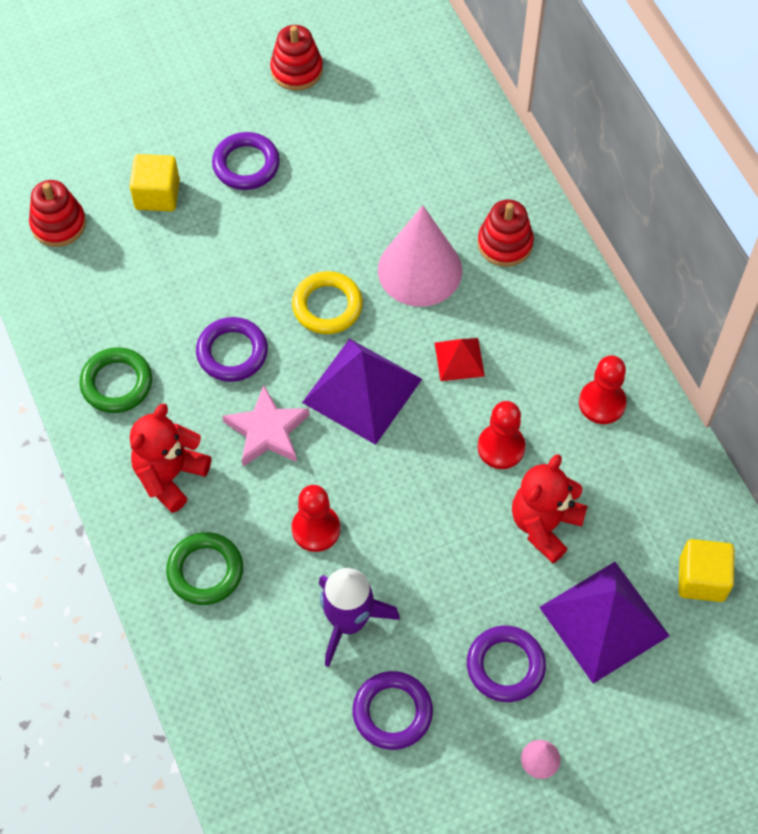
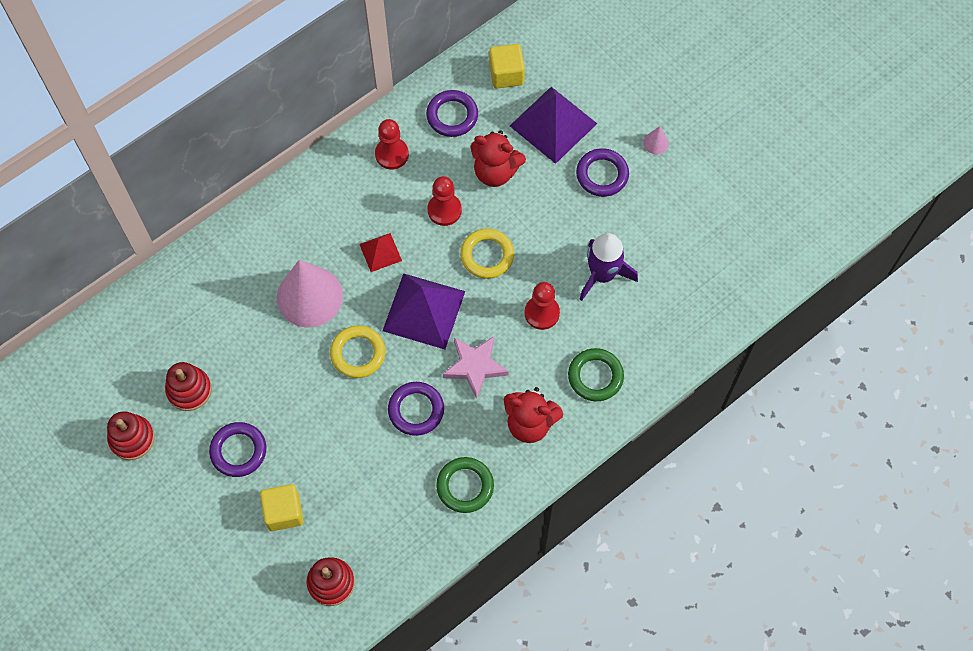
camera: 105 degrees left, 5 degrees up
purple ring [353,671,433,750] -> purple ring moved to [426,90,478,137]
red stacking toy [478,200,534,267] -> red stacking toy moved to [165,362,212,411]
none -> yellow ring [460,228,514,279]

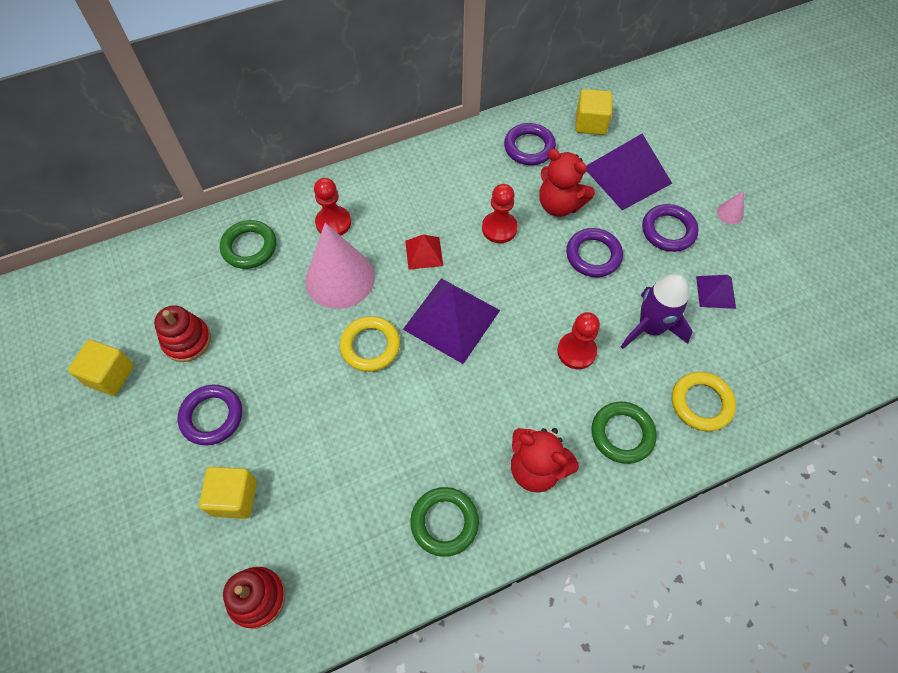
camera: 15 degrees right, 5 degrees down
red stacking toy [107,411,155,460] -> yellow cube [68,340,134,396]
red pawn [375,119,409,170] -> red pawn moved to [314,178,351,236]
purple ring [388,382,444,436] -> purple ring moved to [566,228,623,277]
pink star [443,336,509,399] -> none
yellow ring [460,228,514,279] -> yellow ring moved to [672,372,736,431]
none -> green ring [220,220,276,269]
none -> purple pyramid [696,275,736,309]

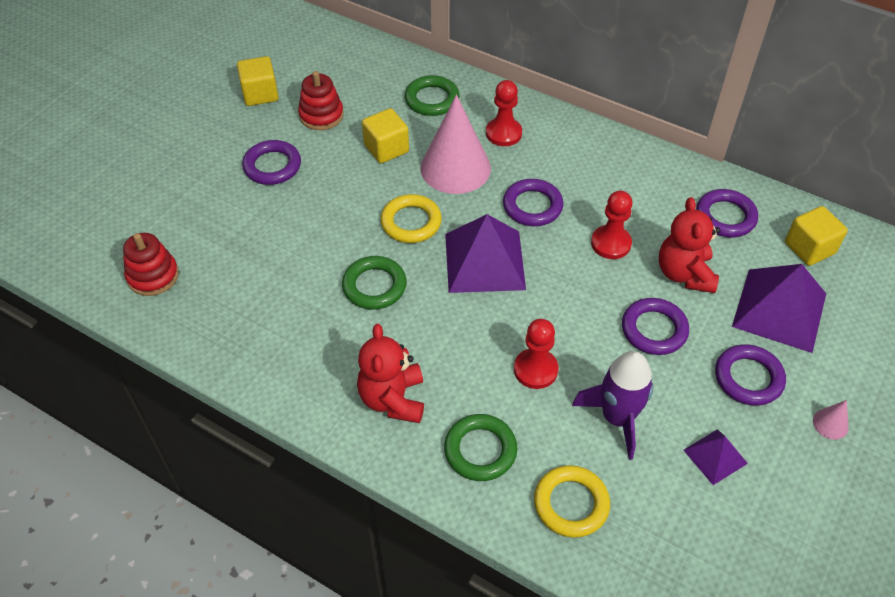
camera: 55 degrees right, 10 degrees down
yellow cube [199,467,257,519] -> yellow cube moved to [362,108,409,163]
red pyramid [405,234,443,270] -> purple ring [503,179,563,226]
green ring [410,487,479,557] -> green ring moved to [342,256,407,310]

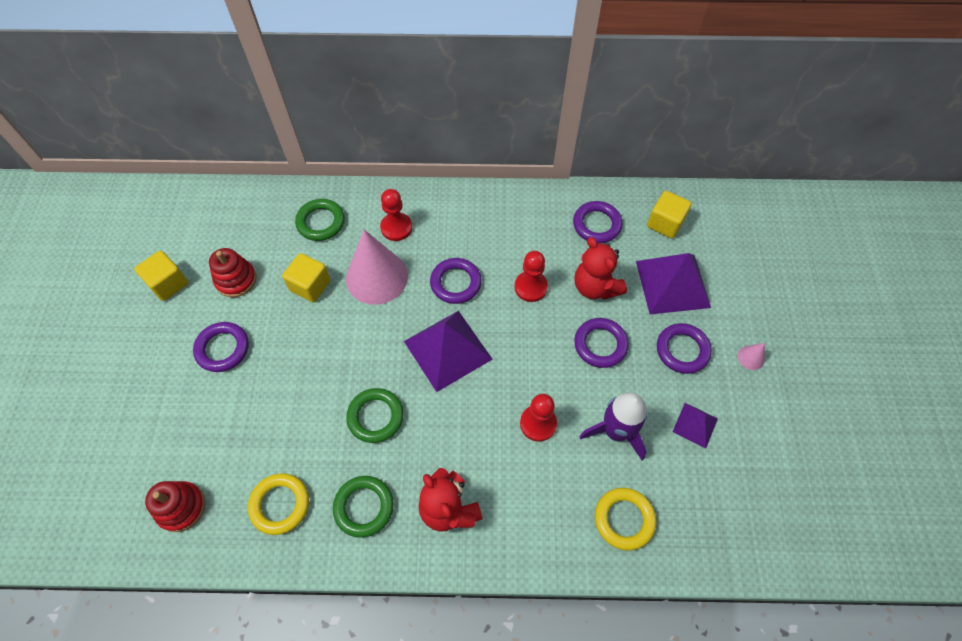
camera: 30 degrees left, 10 degrees up
yellow ring [380,194,442,243] -> yellow ring moved to [248,473,309,535]
green ring [444,414,517,481] -> green ring moved to [333,476,394,538]

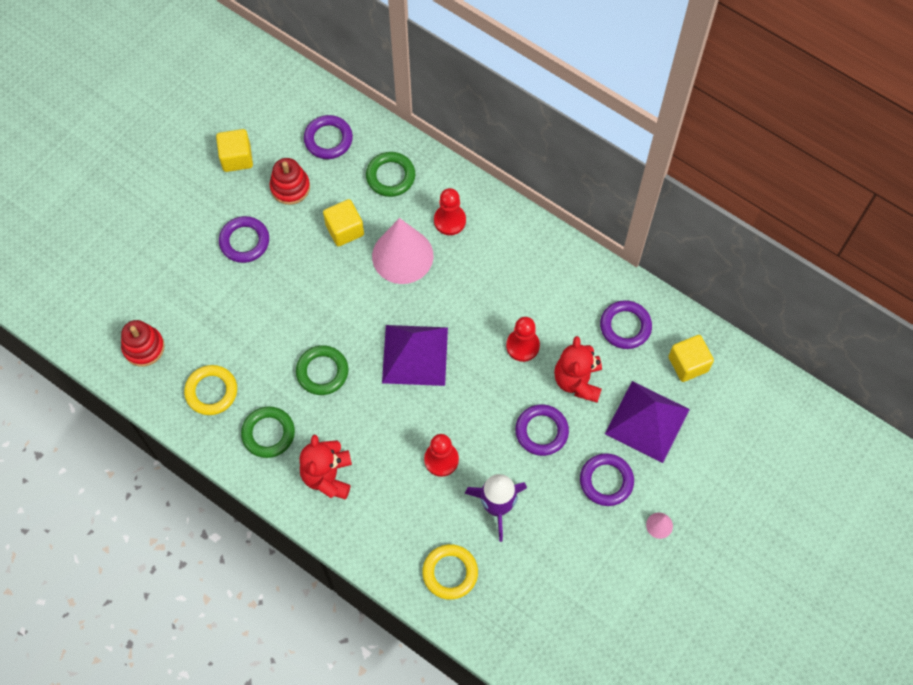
camera: 35 degrees right, 5 degrees up
purple ring [430,258,482,304] -> purple ring moved to [304,115,353,159]
purple pyramid [673,403,718,448] -> none

